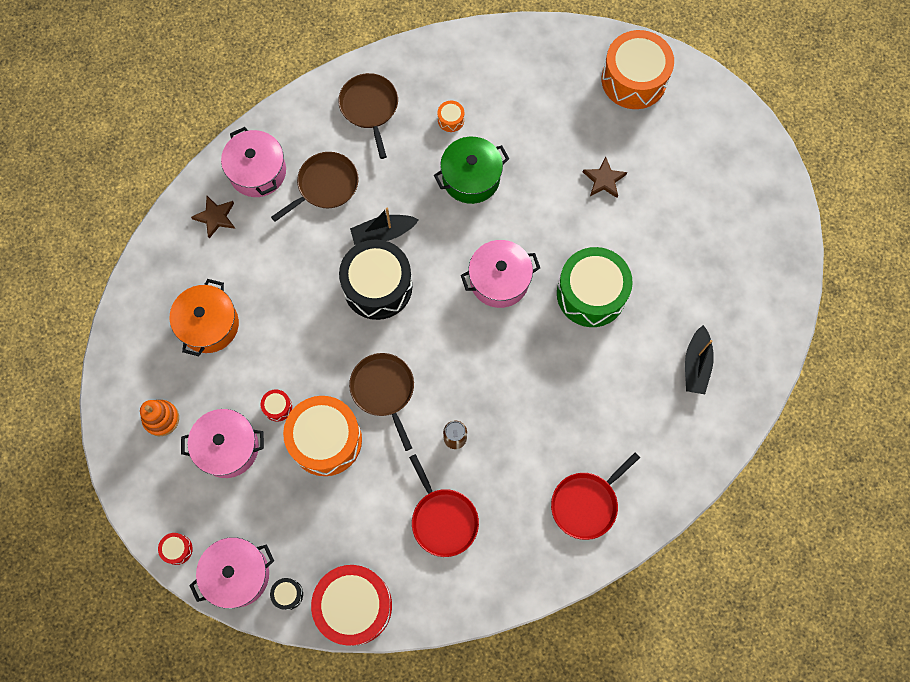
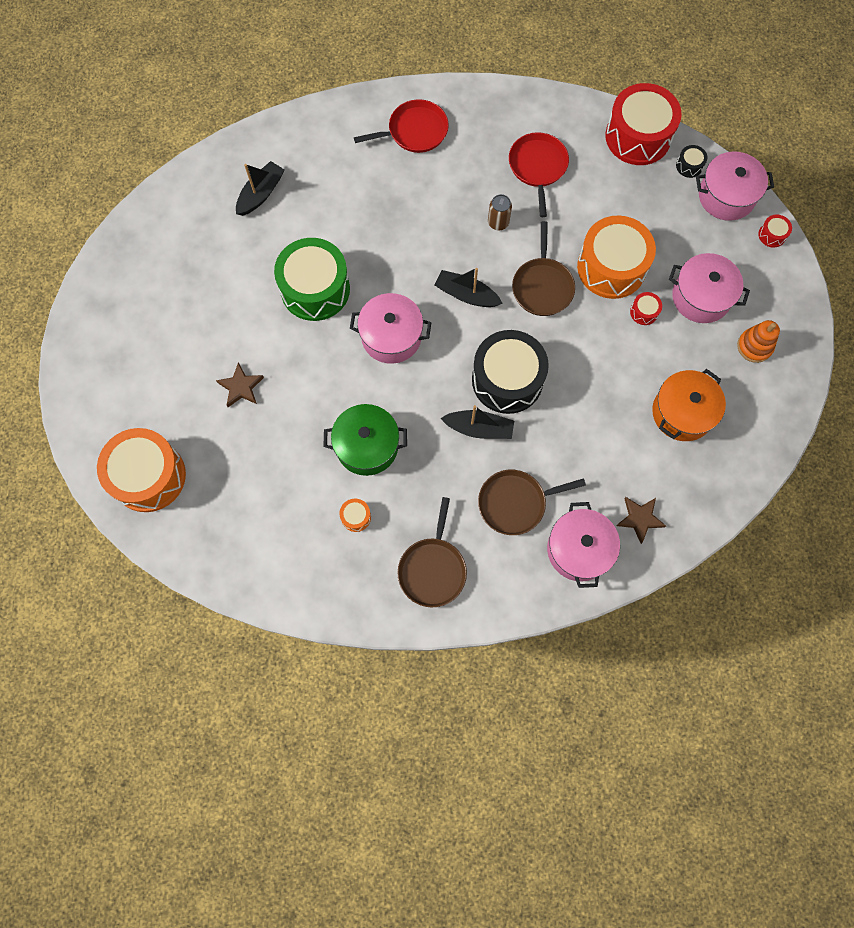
camera: 155 degrees left, 0 degrees up
none -> black boat [435,268,503,307]

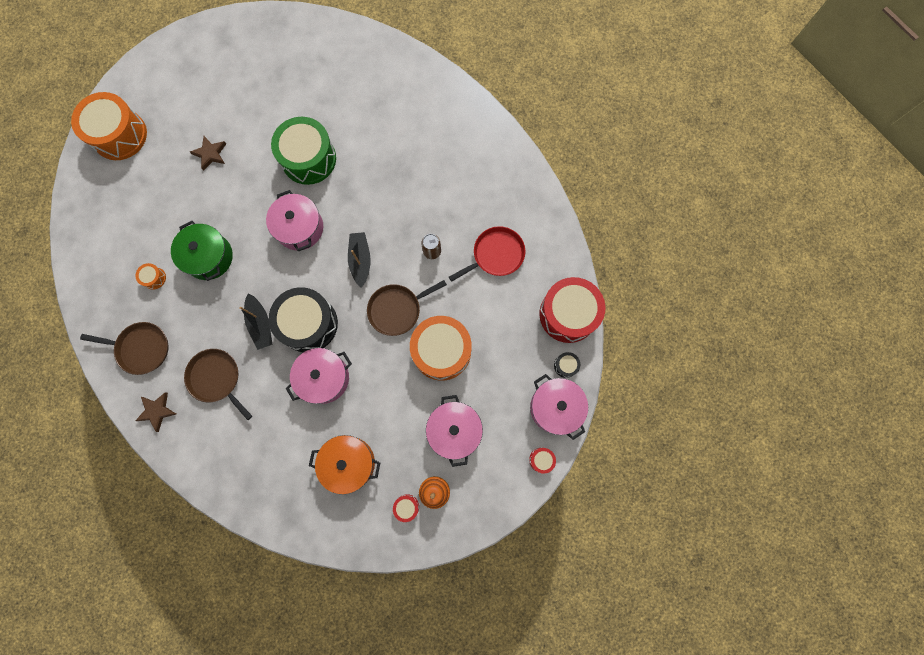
camera: 60 degrees right, 5 degrees up
black boat [236,161,284,216] -> none
red pan [354,99,449,153] -> none
brown pan [398,497,467,607] -> brown pan turned 150 degrees counterclockwise [80,322,169,375]
pink pot [547,502,620,588] -> pink pot moved to [286,348,352,404]
brown star [616,497,666,544] -> brown star moved to [135,392,176,432]
red drum [630,292,662,325] -> red drum moved to [393,494,419,522]

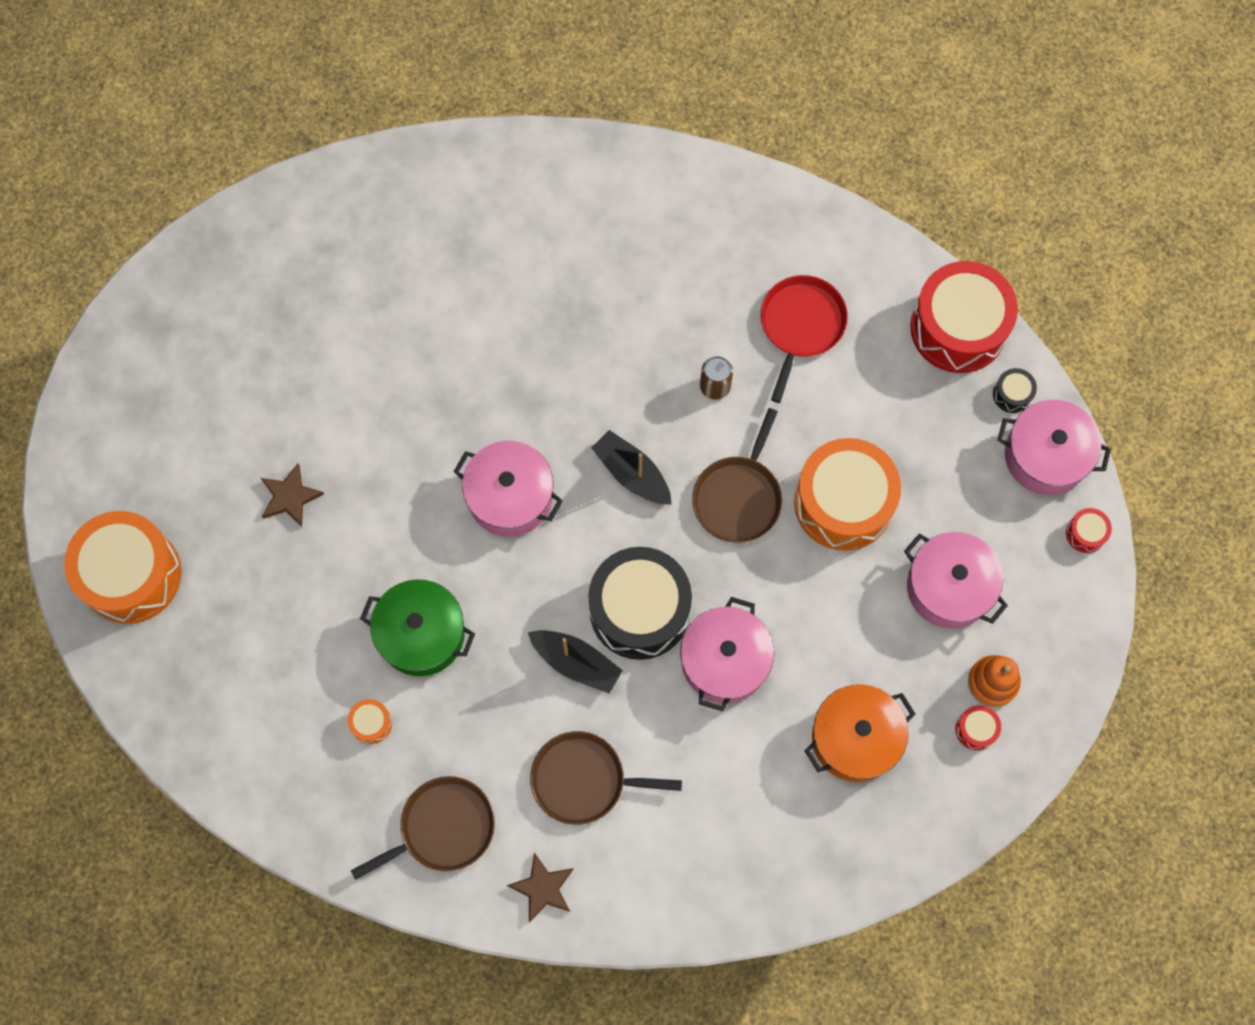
camera: 40 degrees left, 5 degrees down
green drum [271,117,336,185] -> none

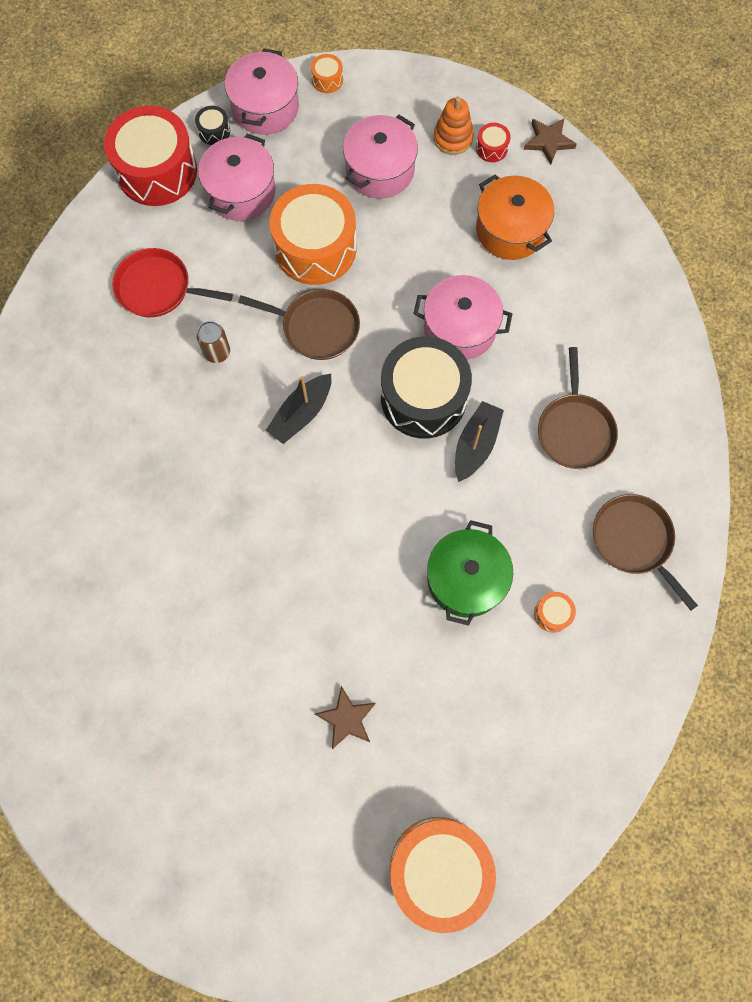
camera: 95 degrees left, 0 degrees up
pink pot [454,441,563,537] -> pink pot moved to [198,134,276,221]
brown star [507,853,574,923] -> brown star moved to [524,119,577,165]
red drum [1066,508,1112,553] -> orange drum [311,54,343,93]

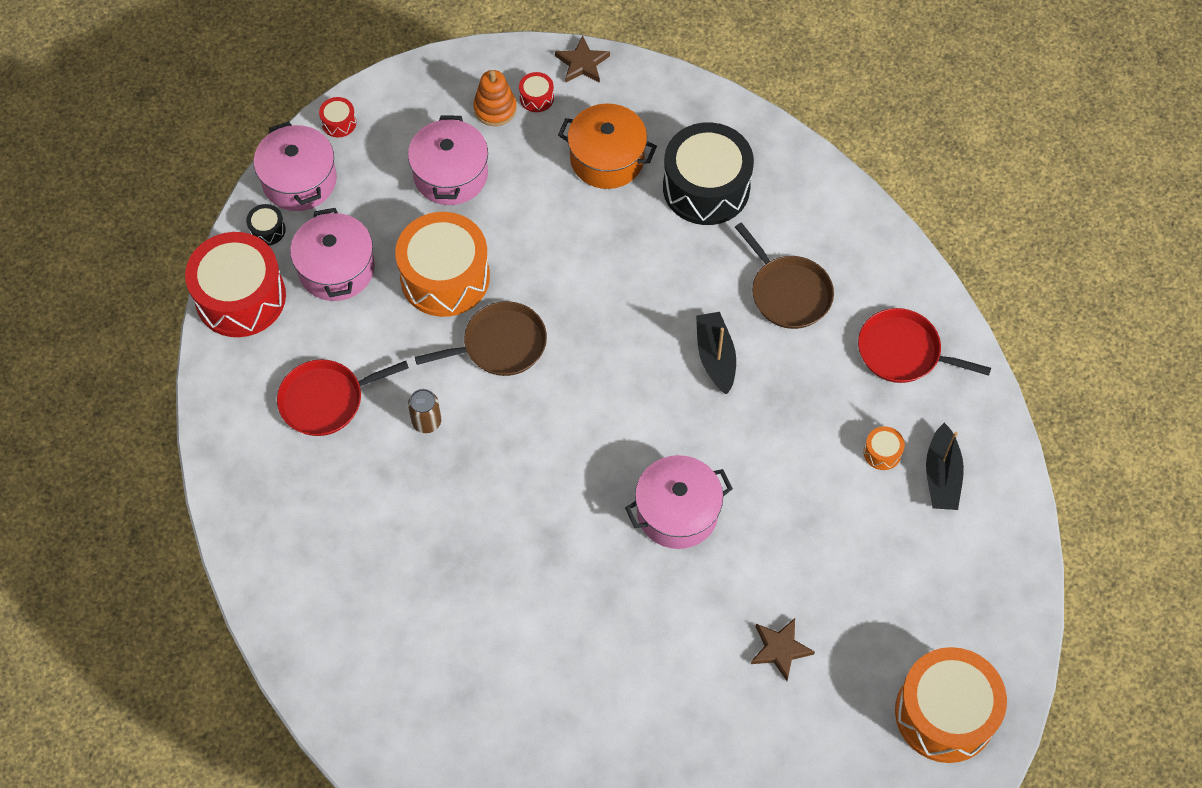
camera: 35 degrees left, 10 degrees down
black boat [266,374,331,444] -> black boat moved to [926,423,964,510]
orange drum [311,54,343,93] -> red drum [319,97,356,137]
black drum [381,336,472,438] -> black drum moved to [663,122,754,225]
pink pot [413,275,512,360] -> pink pot moved to [625,455,733,549]
green pot [427,520,513,626] -> none
brown pan [593,494,698,611] -> red pan [858,308,991,383]

